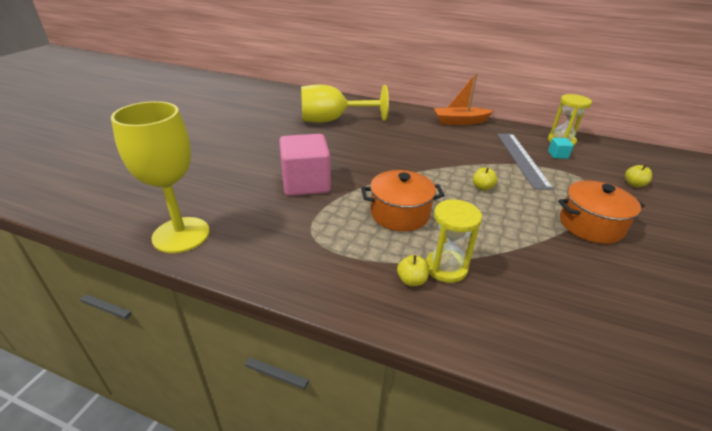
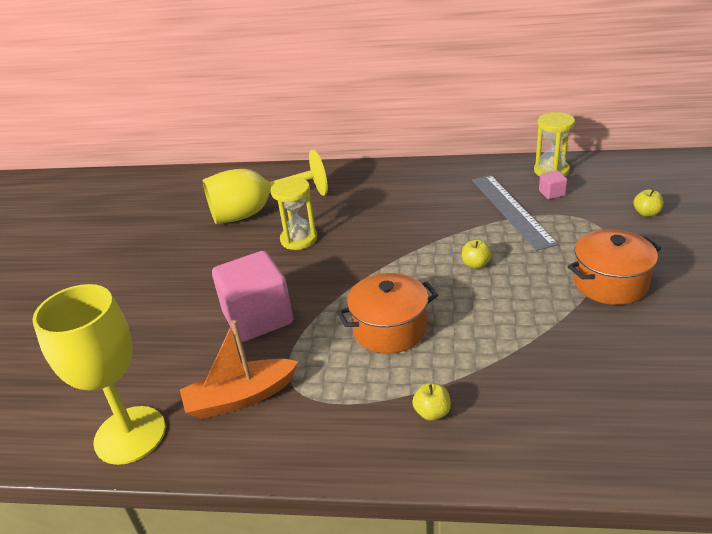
camera: 10 degrees left, 0 degrees up
yellow hourglass [426,199,482,283] -> yellow hourglass moved to [271,177,317,250]
orange boat [434,73,493,125] -> orange boat moved to [180,320,299,419]
turquoise cube [548,138,574,159] -> pink cube [539,170,567,199]

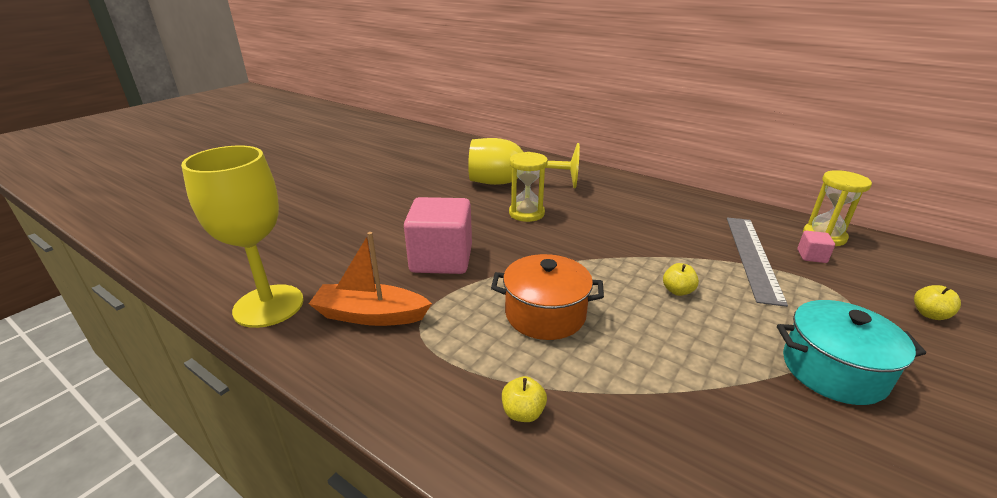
camera: 25 degrees right, 5 degrees down
orange pot [568,229,661,305] -> turquoise pot [777,300,926,405]

